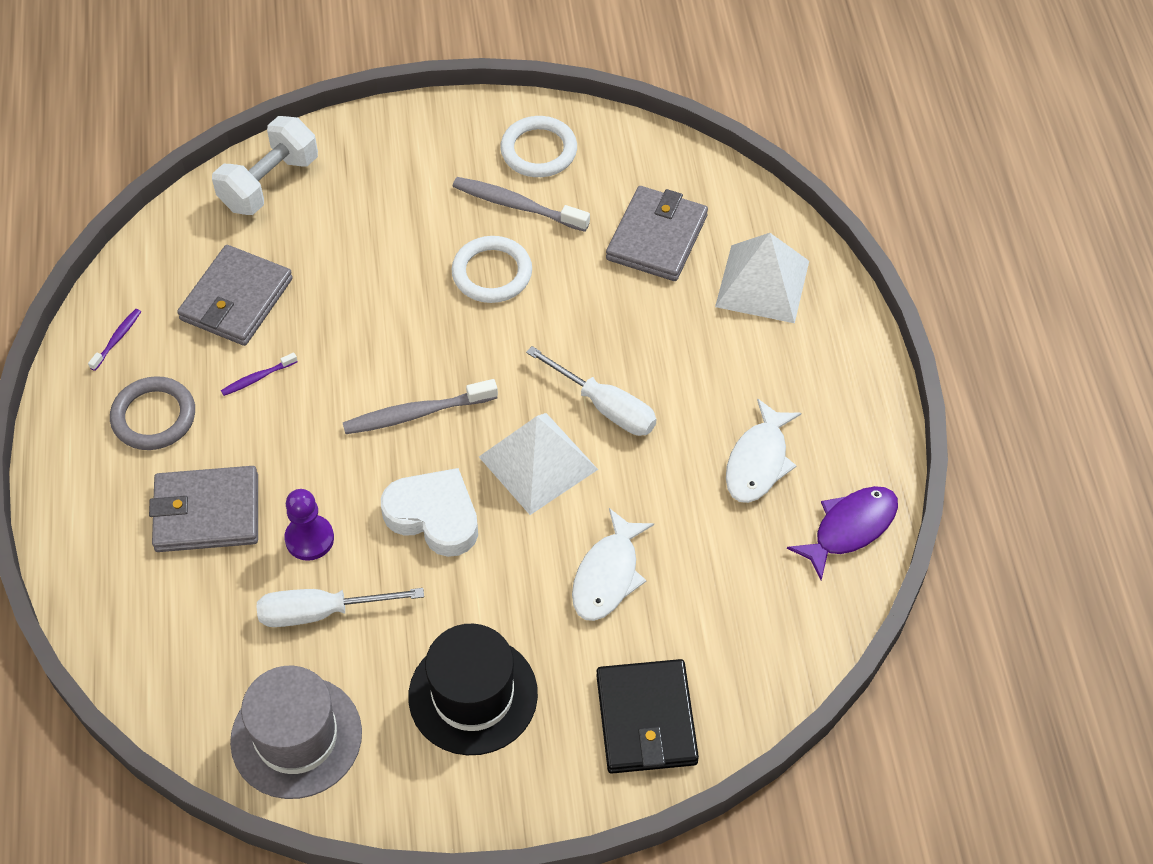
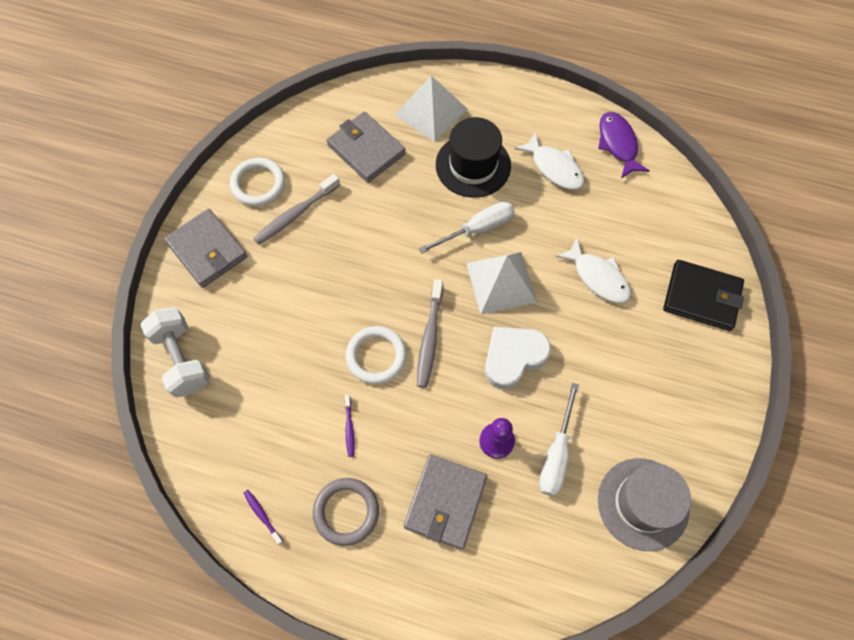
camera: 65 degrees left, 10 degrees up
grey wallet [177,245,293,346] -> grey wallet moved to [164,209,247,288]
black hat [408,624,538,755] -> black hat moved to [436,117,511,198]
white ring [452,236,532,303] -> white ring moved to [346,326,407,384]

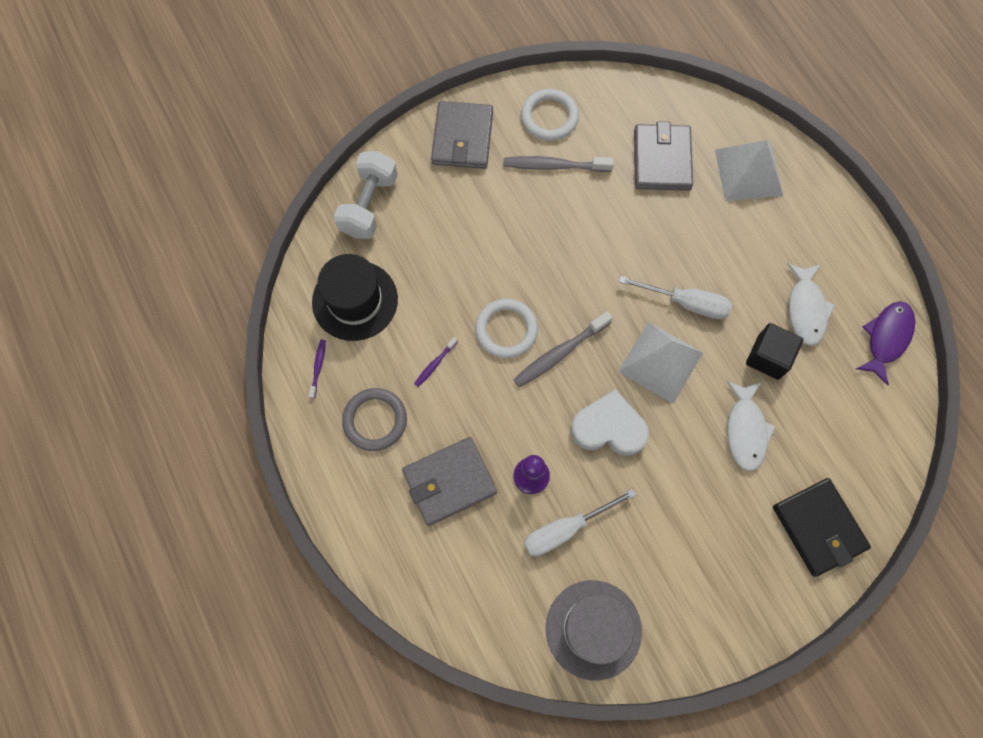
camera: 45 degrees right, 5 degrees up
black hat [436,117,511,198] -> black hat moved to [312,254,398,341]
none -> black cube [746,323,803,380]

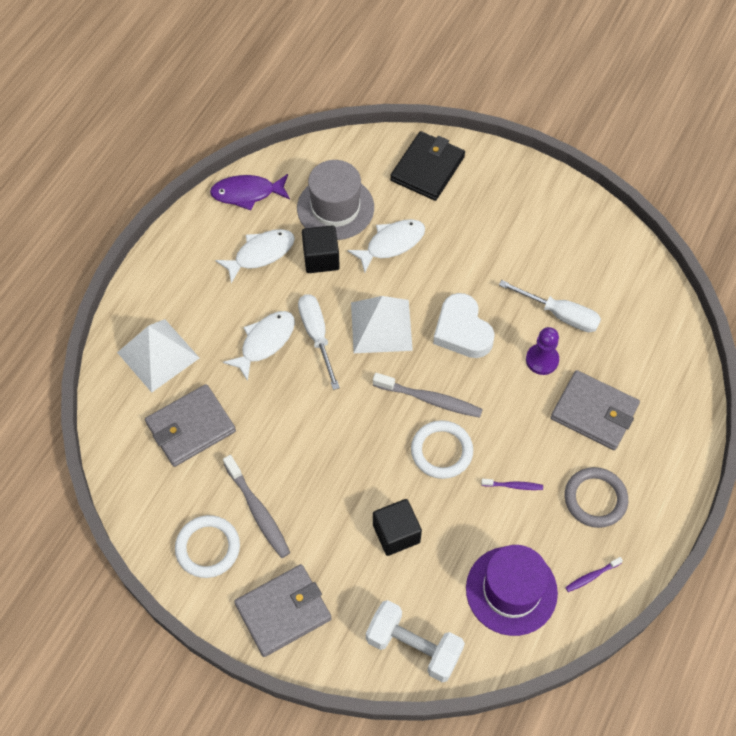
camera: 125 degrees left, 10 degrees down
black hat [312,254,398,341] -> purple hat [466,545,558,636]
white dumbbell [334,151,398,239] -> white dumbbell turned 45 degrees clockwise [366,600,465,682]
grey hat [546,580,642,681] -> grey hat moved to [297,160,374,240]
none -> white fish [223,311,295,381]
none -> black cube [373,499,422,556]

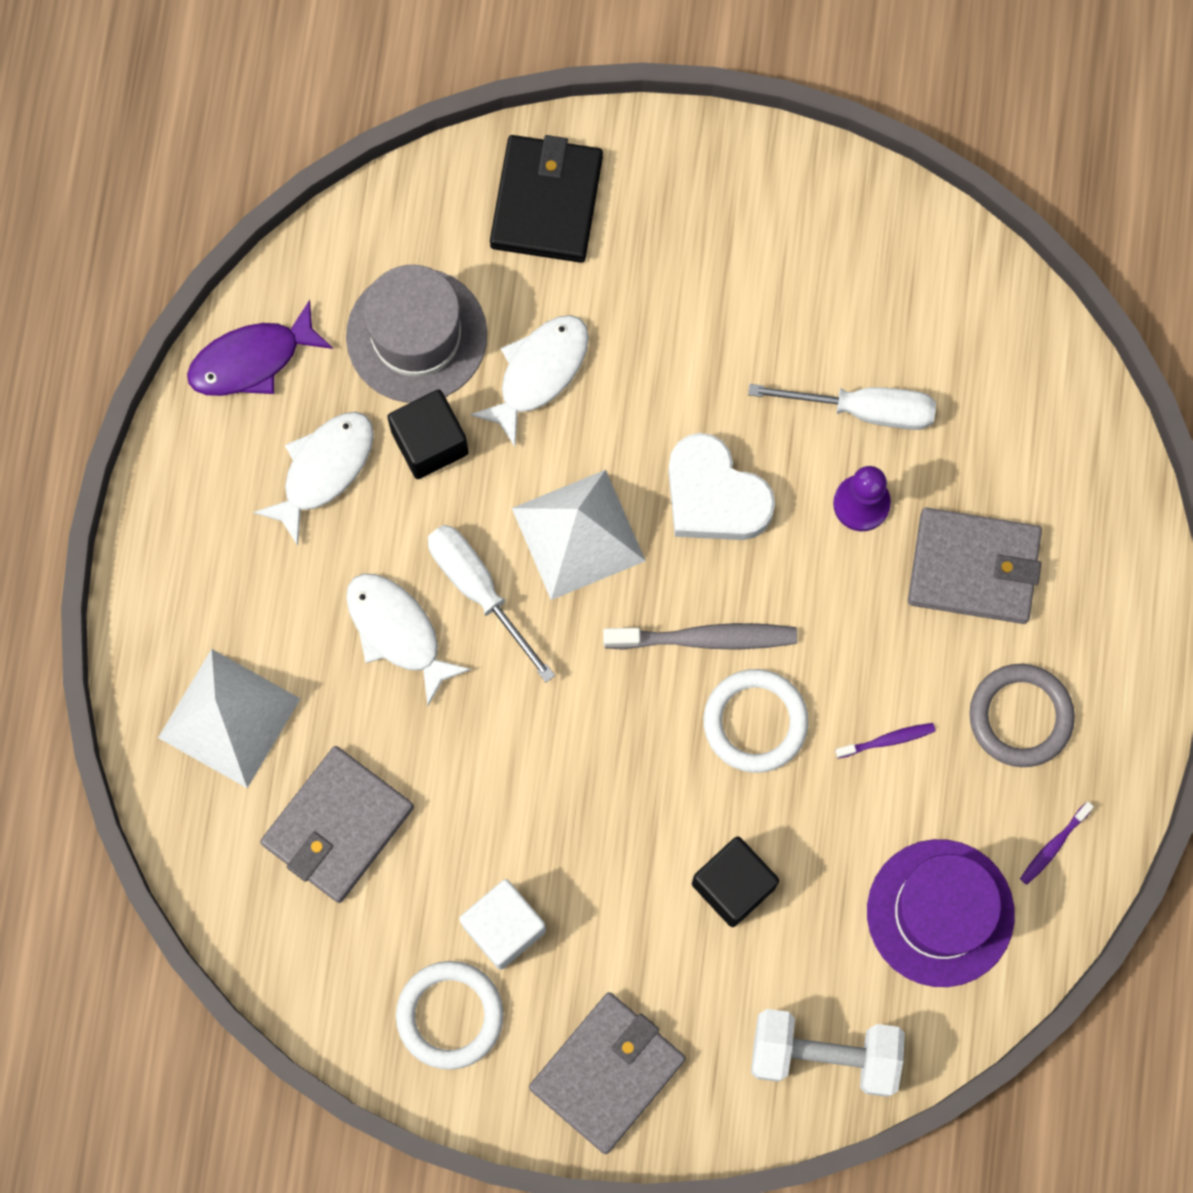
camera: 20 degrees left, 15 degrees up
white fish [223,311,295,381] -> white fish turned 60 degrees counterclockwise [346,574,471,706]
grey toothbrush [223,455,290,558] -> white cube [459,879,546,970]

